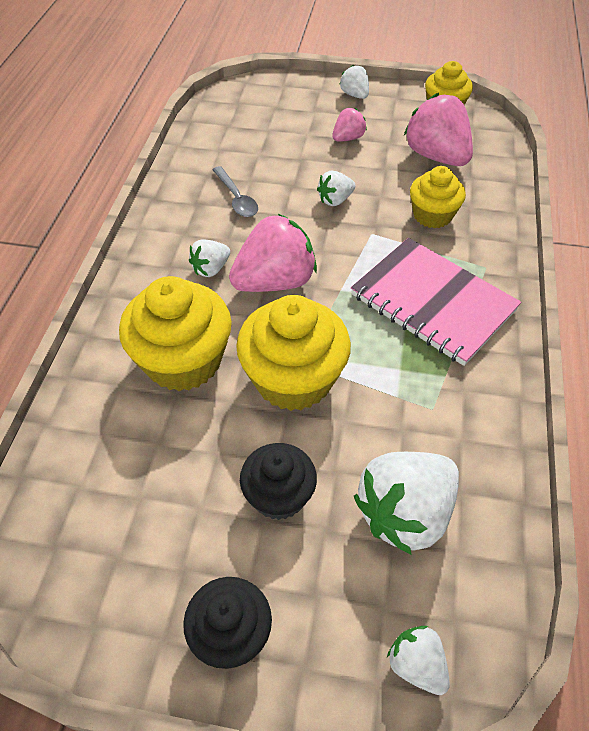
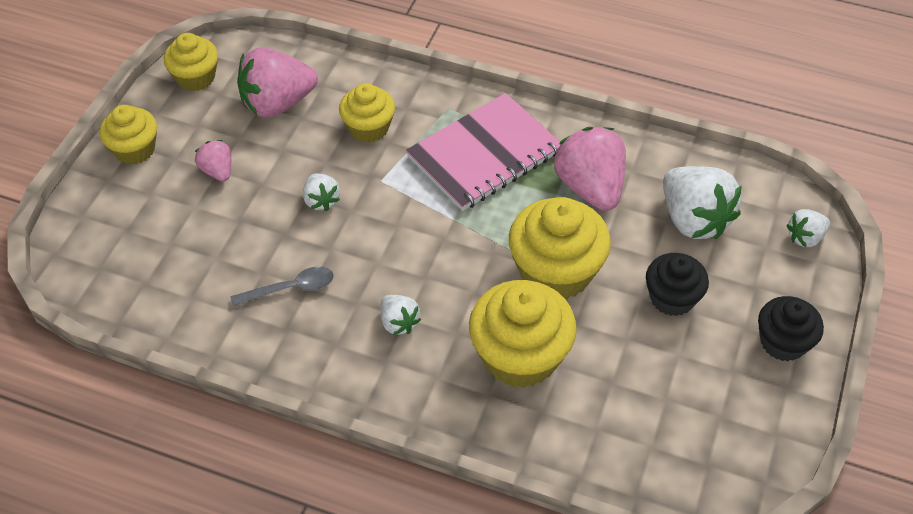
camera: 80 degrees left, 0 degrees up
pink strawberry [229,214,317,292] -> pink strawberry moved to [554,127,626,211]
white strawberry [340,65,369,99] -> yellow cupcake [100,105,157,165]

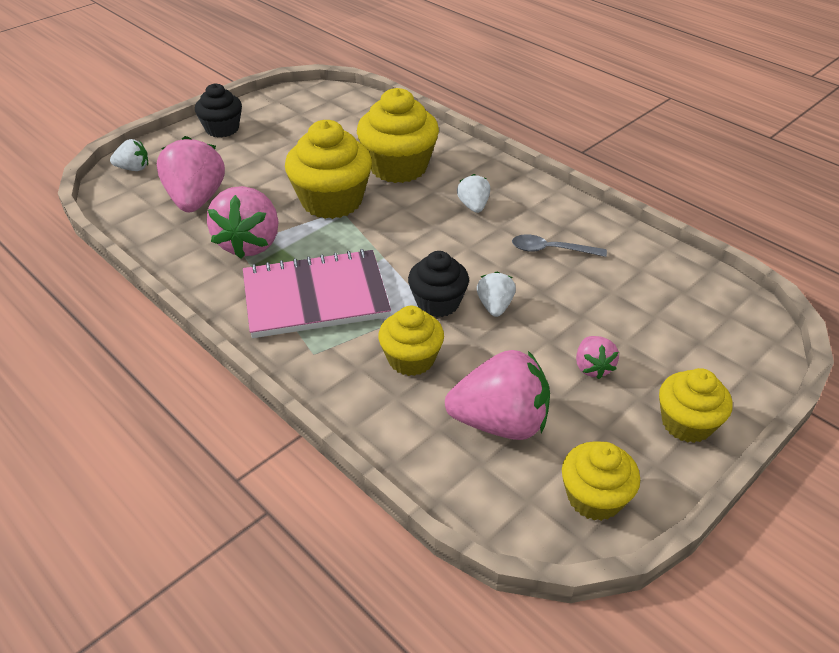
camera: 155 degrees left, 10 degrees down
black cupcake [646,253,709,316] -> black cupcake moved to [408,251,469,317]
white strawberry [663,166,742,239] -> pink strawberry [157,136,225,212]

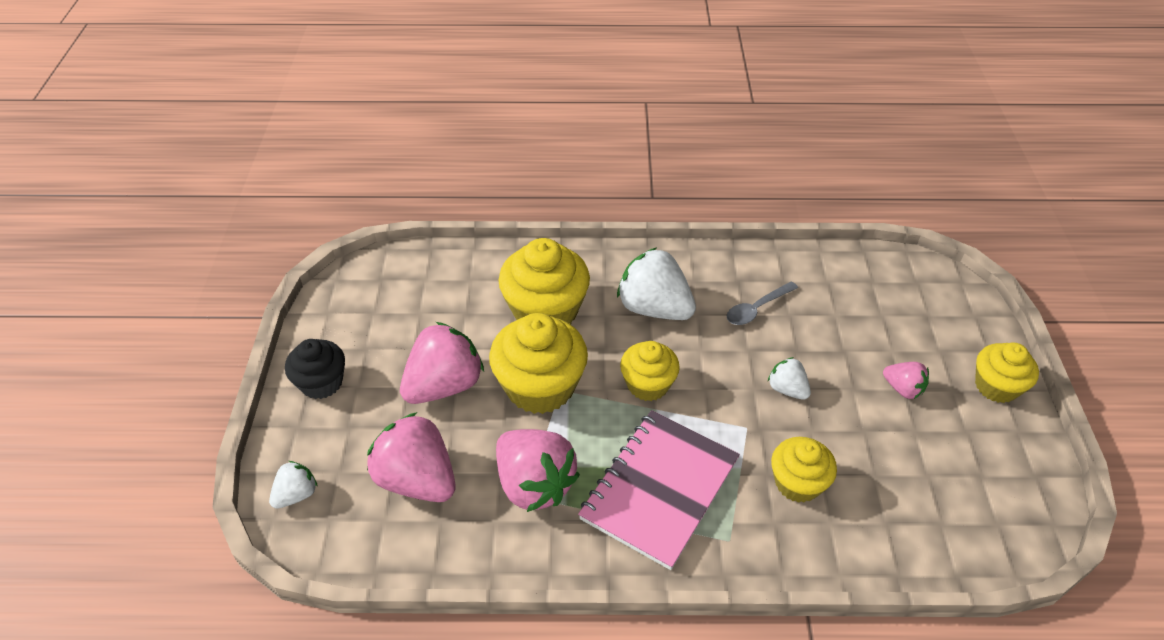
camera: 45 degrees left, 5 degrees up
black cupcake [408,251,469,317] -> none
pink strawberry [445,350,550,440] -> pink strawberry moved to [400,322,484,404]
white strawberry [457,174,490,213] -> white strawberry [617,248,696,320], size x1.95
yellow cupcake [562,441,640,521] -> yellow cupcake moved to [620,341,680,401]

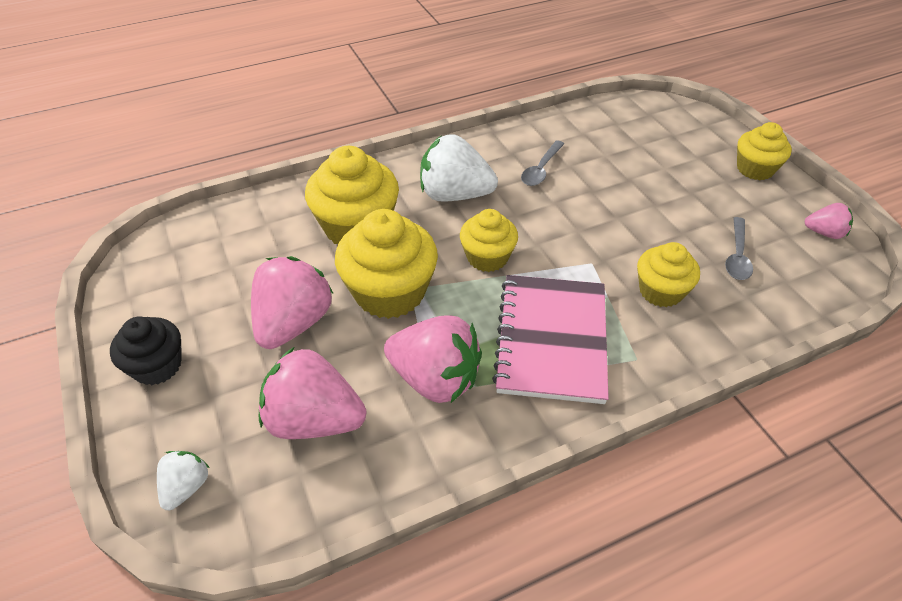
camera: 25 degrees left, 0 degrees up
white strawberry [768,357,811,400] -> none
pink strawberry [883,362,929,399] -> pink strawberry moved to [805,203,853,239]
none -> grey spoon [725,217,753,280]

